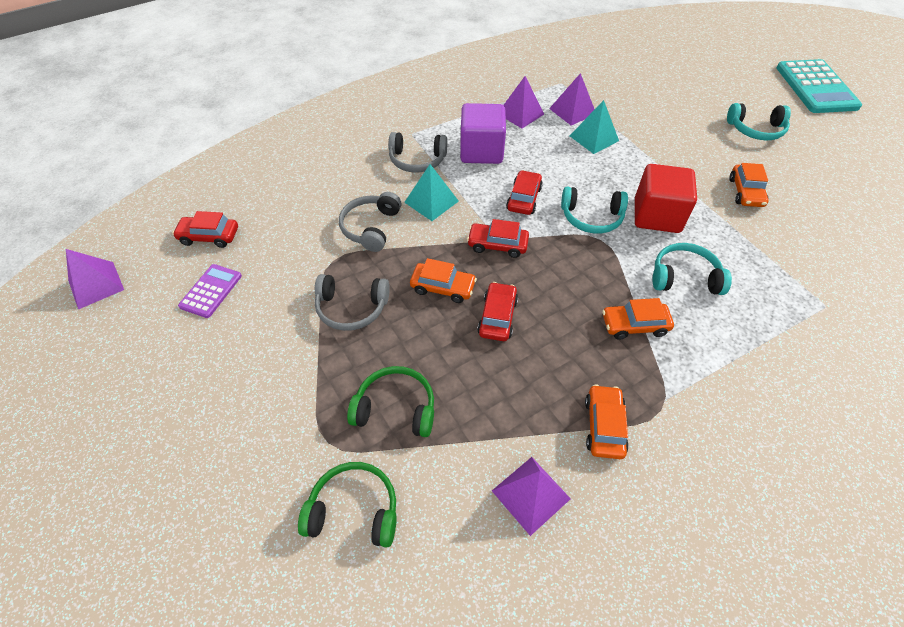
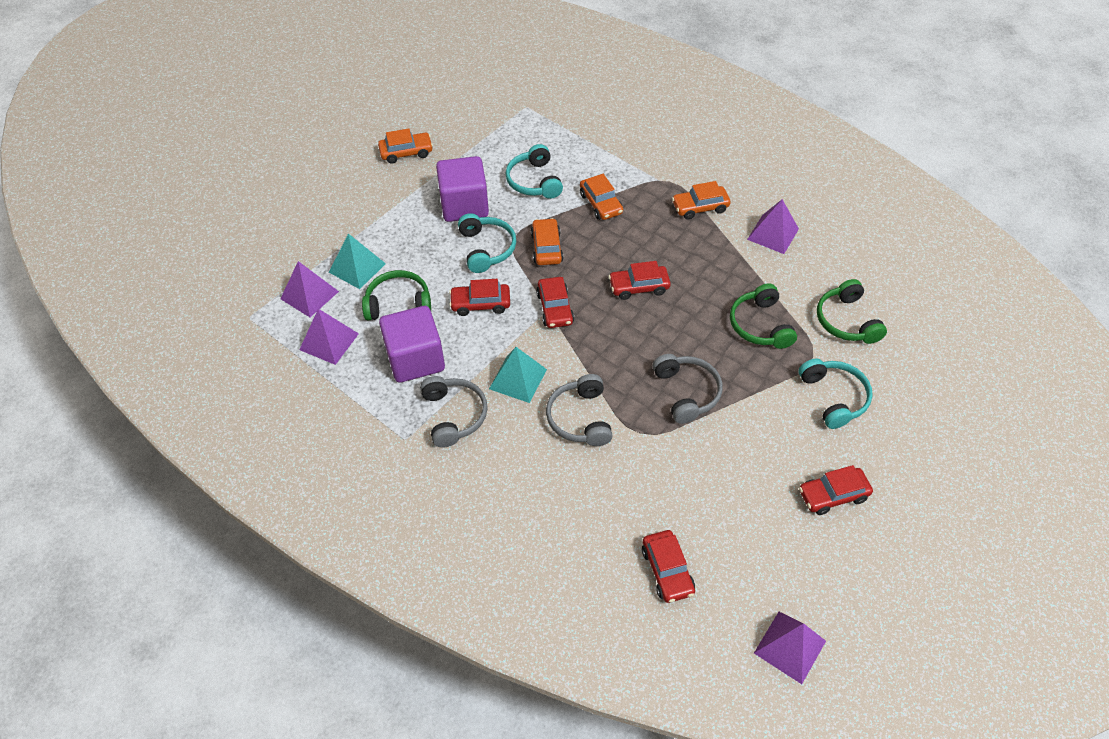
camera: 110 degrees left, 0 degrees up
purple calculator [178,264,242,318] -> none
grey headphones [339,192,402,252] -> grey headphones turned 90 degrees clockwise [546,374,613,446]
orange car [410,258,477,303] -> orange car moved to [531,218,563,265]
red cube [635,164,697,233] -> purple cube [436,156,489,222]
turquoise headphones [727,103,791,140] -> turquoise headphones moved to [799,359,873,429]
turquoise calculator [776,59,862,113] -> none
none -> green headphones [362,270,431,320]
none -> red car [799,465,873,515]

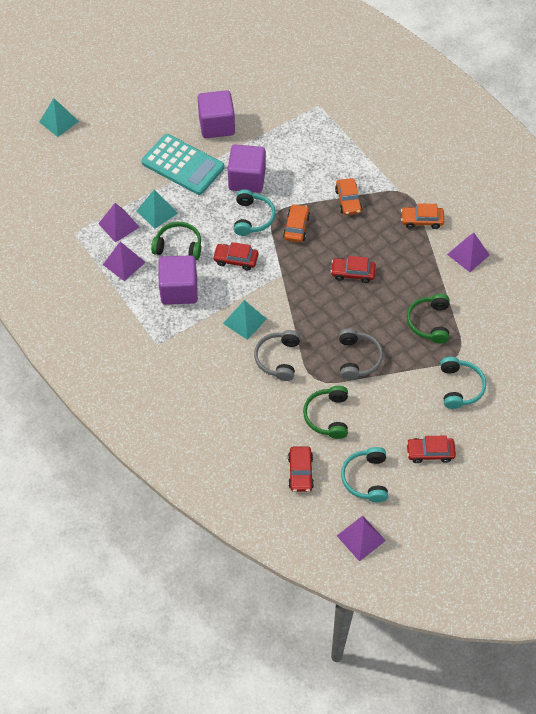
camera: 15 degrees right, 5 degrees up
orange car [378,129,433,164] -> purple cube [197,90,235,138]
grey headphones [420,376,488,448] -> none
turquoise headphones [506,144,563,199] -> turquoise headphones moved to [341,447,388,502]
red car [536,277,574,328] -> none
green headphones [817,279,887,344] -> green headphones moved to [303,386,348,439]
none -> turquoise pyramid [39,98,79,137]
none -> turquoise calculator [141,134,224,195]

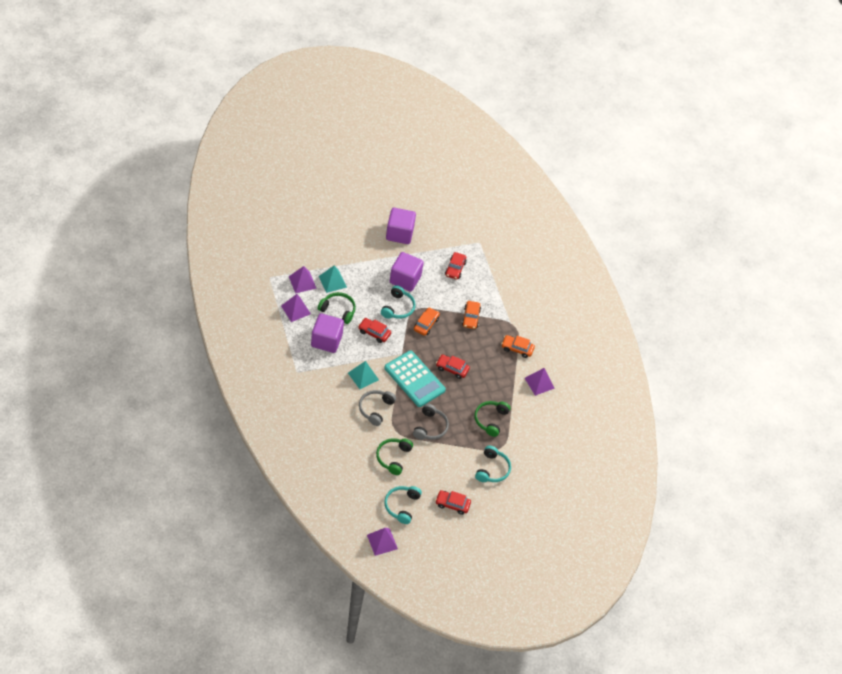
camera: 10 degrees right, 5 degrees down
turquoise pyramid [39,98,79,137] -> none
turquoise calculator [141,134,224,195] -> turquoise calculator moved to [385,350,446,407]
red car [288,446,314,492] -> red car moved to [445,252,467,280]

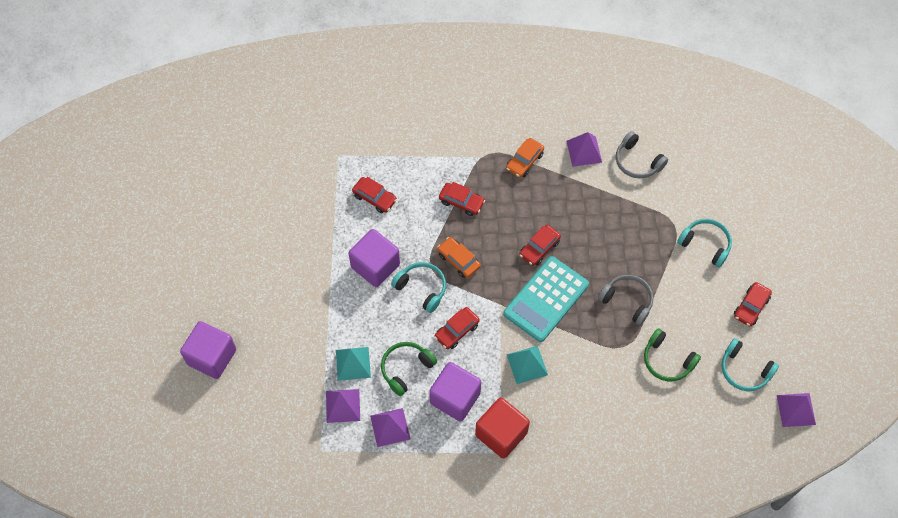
camera: 65 degrees left, 10 degrees up
grey headphones [359,390,396,426] -> grey headphones moved to [616,131,668,178]
turquoise calculator [385,350,446,407] -> turquoise calculator turned 150 degrees clockwise [503,256,589,342]
purple cube [386,208,416,244] -> purple cube moved to [180,321,236,379]
orange car [462,301,481,329] -> red car [439,182,485,216]
green headphones [475,401,510,437] -> none
none -> red cube [475,397,530,459]

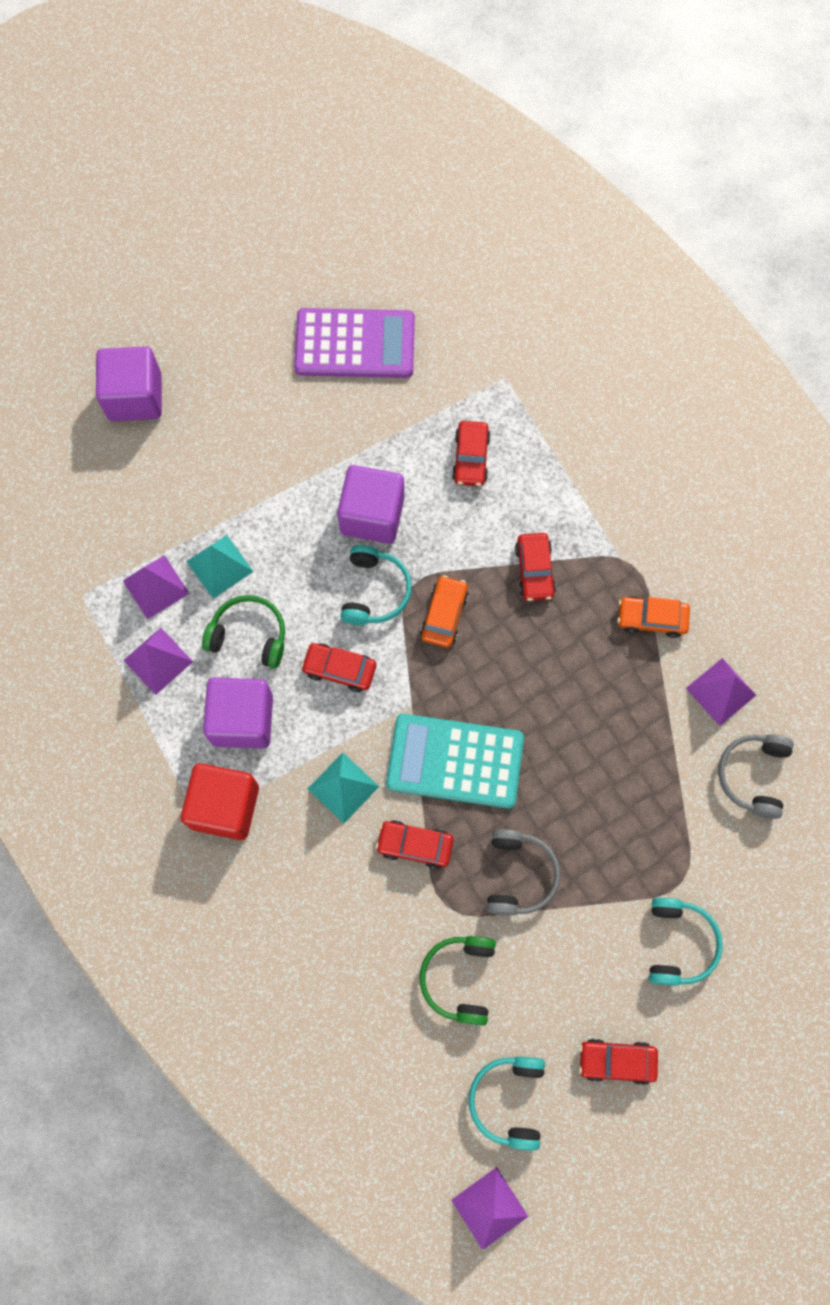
camera: 60 degrees right, 10 degrees up
red car [519,225,561,266] -> red car moved to [376,820,454,869]
none -> purple calculator [294,308,415,378]

